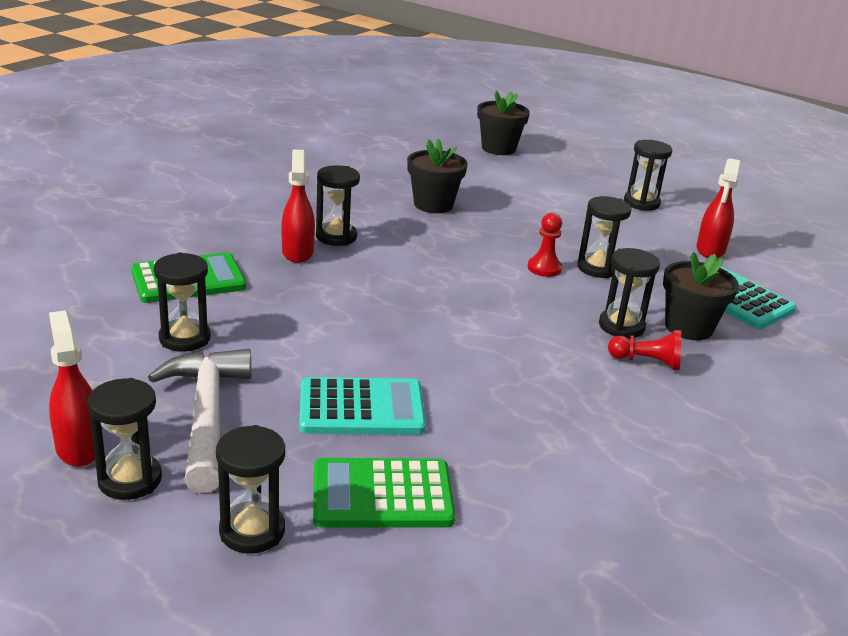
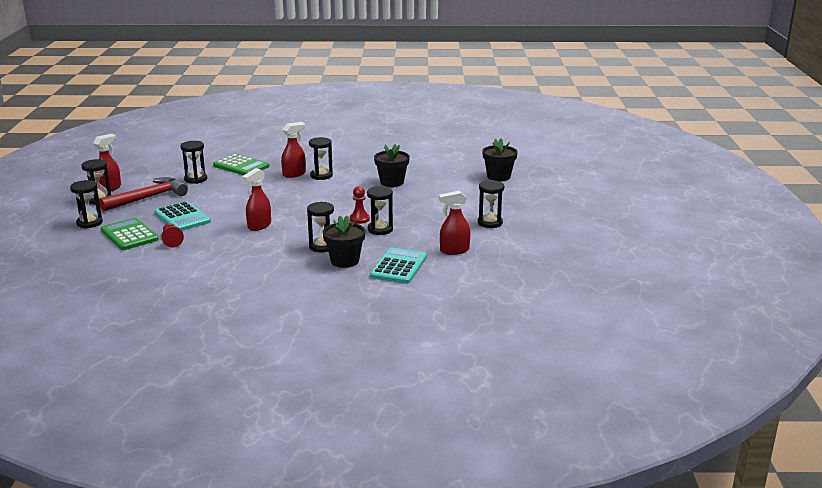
camera: 60 degrees right, 5 degrees down
white hammer [148,349,251,493] -> red hammer [99,177,188,211]
red pawn [608,330,681,370] -> red pawn moved to [161,223,184,248]
none -> red spray bottle [242,168,271,231]

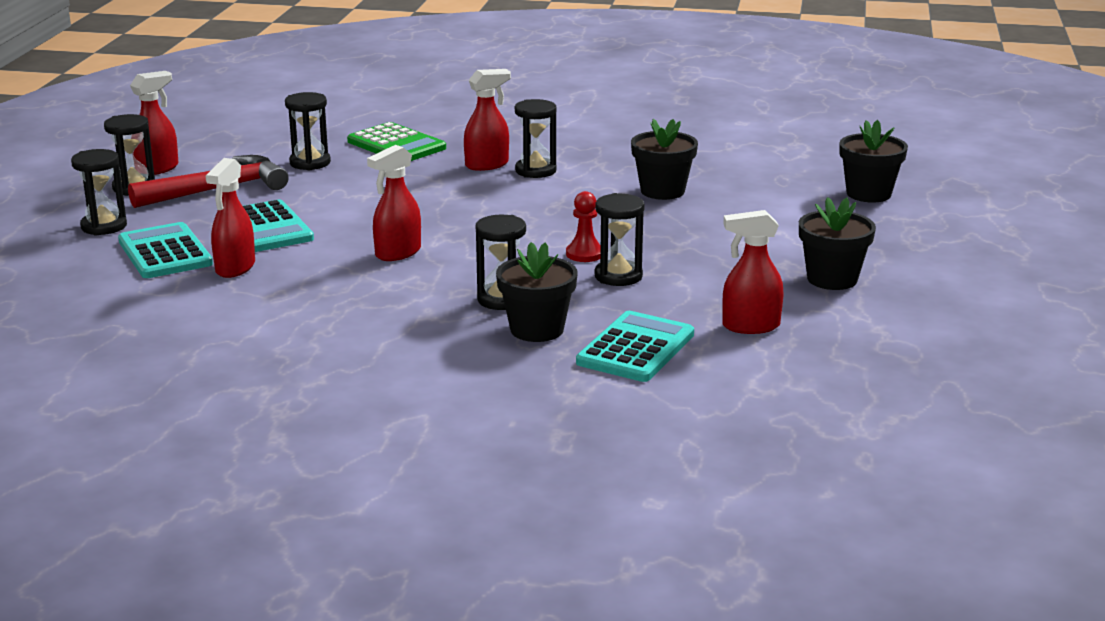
camera: 10 degrees right, 0 degrees up
green calculator [101,218,159,250] -> turquoise calculator [118,222,213,278]
red pawn [161,223,184,248] -> red spray bottle [206,158,255,278]
black hourglass [478,180,504,228] -> black flower pot [799,197,876,290]

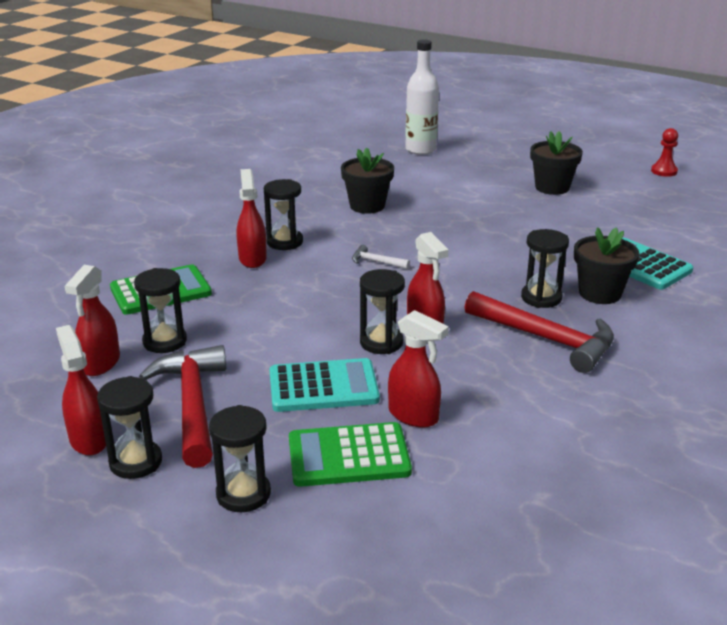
camera: 70 degrees left, 5 degrees up
turquoise calculator [118,222,213,278] -> green calculator [289,422,412,487]
red pawn [566,191,601,262] -> red pawn moved to [651,128,678,177]
black hourglass [595,193,645,286] -> black hourglass moved to [360,269,405,354]
red spray bottle [722,210,784,334] -> red spray bottle moved to [65,265,120,376]
black flower pot [839,120,908,202] -> white bottle [405,40,439,155]
none -> white hammer [352,245,410,269]
none -> red hammer [464,291,614,373]

